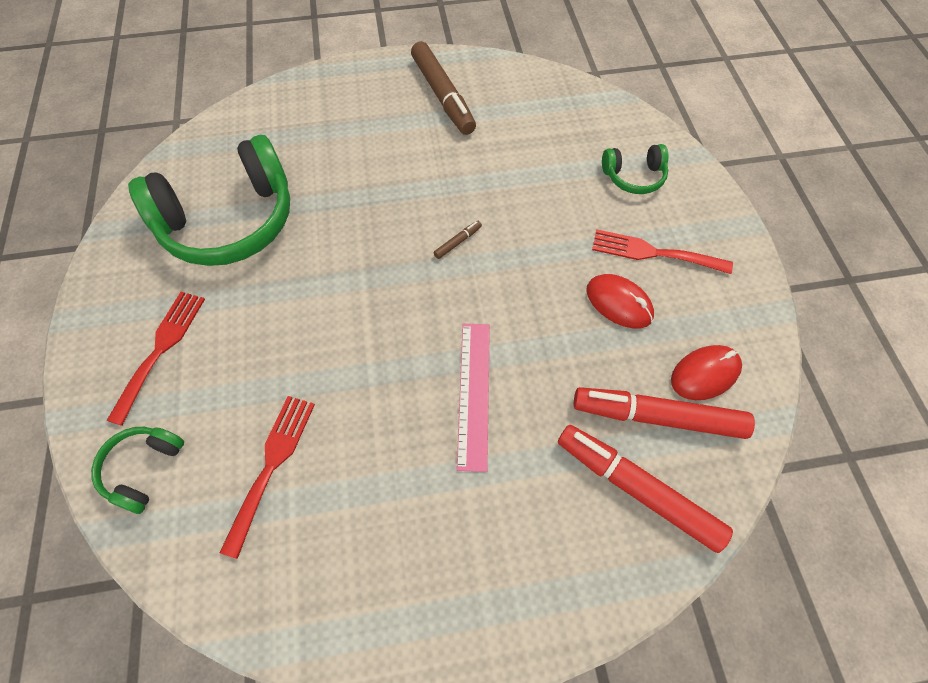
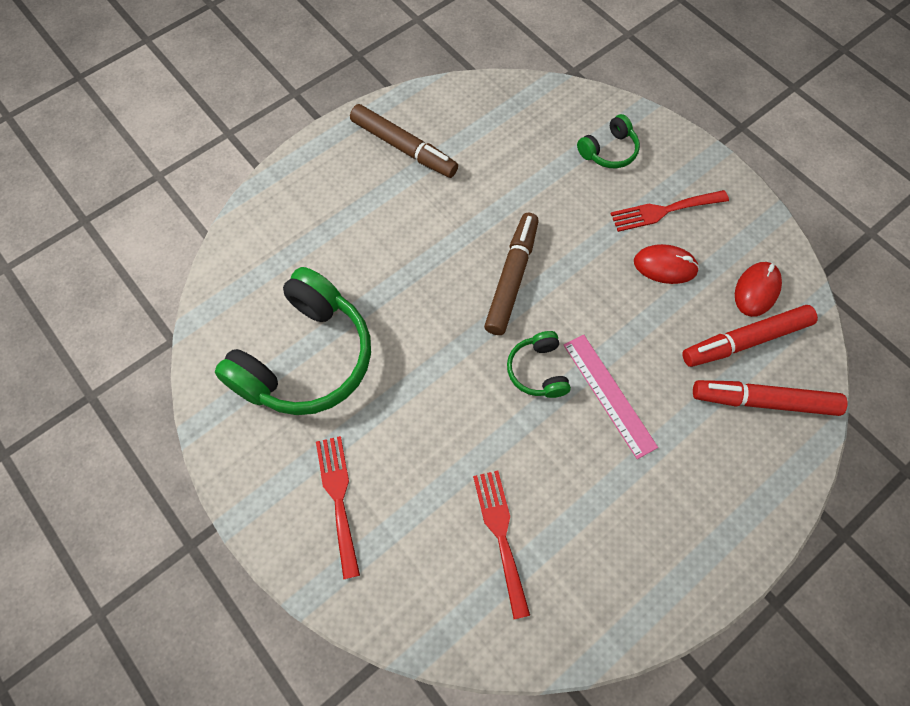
camera: 30 degrees left, 5 degrees up
green headphones [91,427,184,514] -> green headphones moved to [507,331,571,398]
brown marker [434,221,482,259] -> brown marker [484,213,539,335], size x2.48

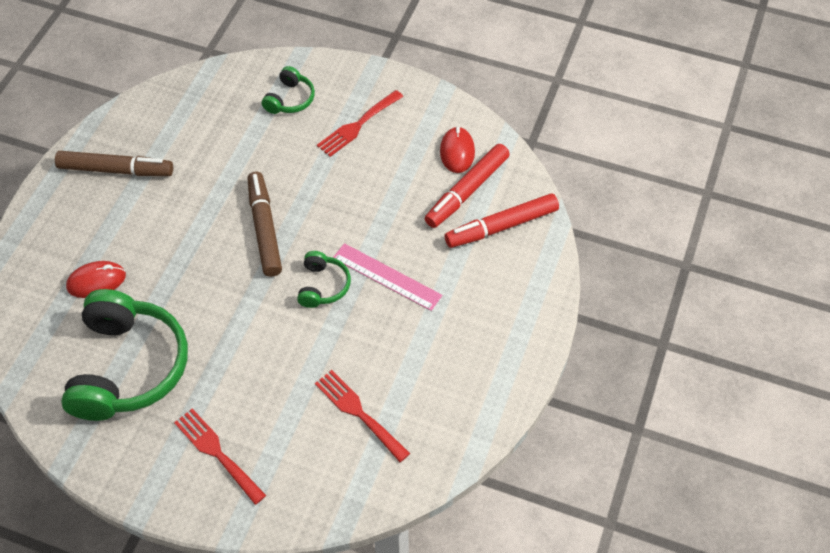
camera: 30 degrees left, 10 degrees down
green headphones [507,331,571,398] -> green headphones turned 135 degrees counterclockwise [297,251,351,308]
red mouse [634,244,699,284] -> red mouse moved to [66,261,126,298]

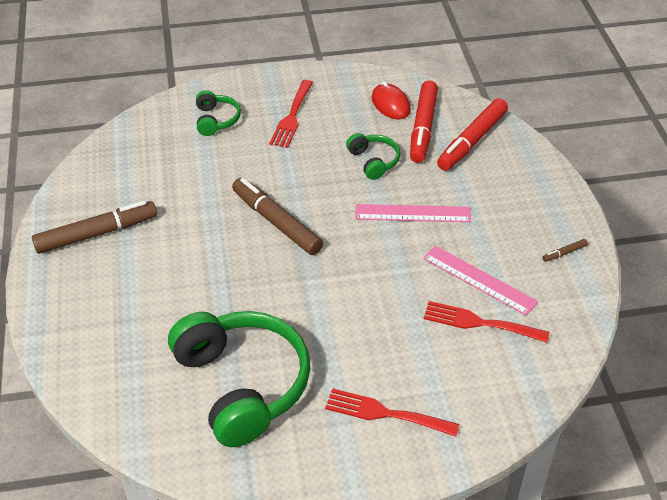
camera: 30 degrees left, 10 degrees down
red mouse [66,261,126,298] -> none
green headphones [297,251,351,308] -> green headphones moved to [346,133,400,180]
none -> pink ruler [423,246,538,316]
none -> brown marker [542,239,588,262]

